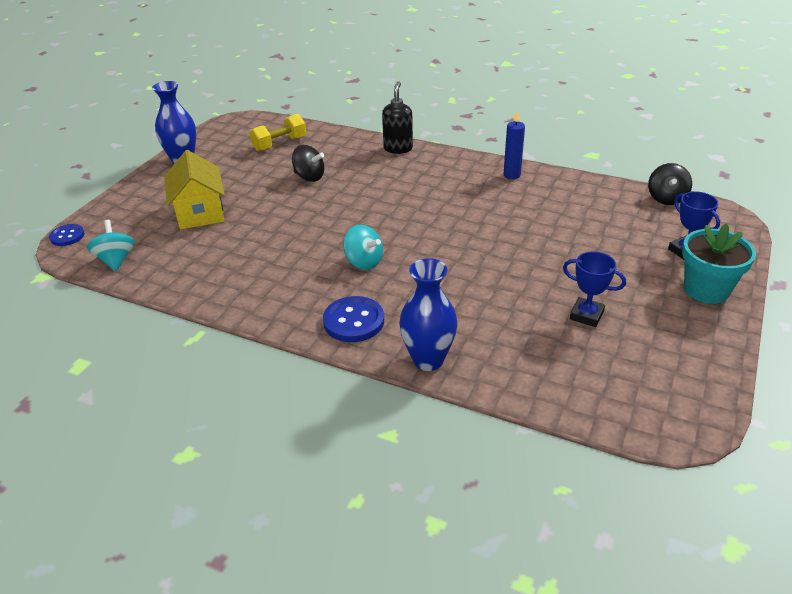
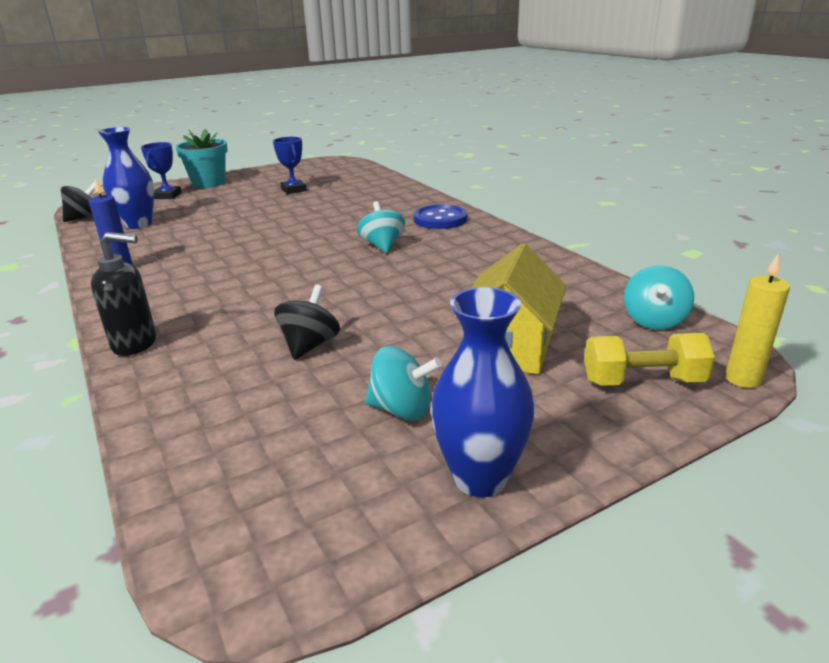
camera: 145 degrees left, 10 degrees down
blue button [49,224,85,246] -> yellow candle [725,254,790,388]
yellow dumbbell [249,114,306,151] -> yellow dumbbell moved to [584,333,715,386]
black spinning top [292,145,324,182] -> black spinning top turned 45 degrees clockwise [274,284,340,360]
black soap dispenser [382,81,413,154] -> black soap dispenser turned 135 degrees counterclockwise [91,232,156,356]
blue vase [399,258,458,371] -> blue vase moved to [98,127,154,229]
none -> turquoise spinning top [365,346,442,421]

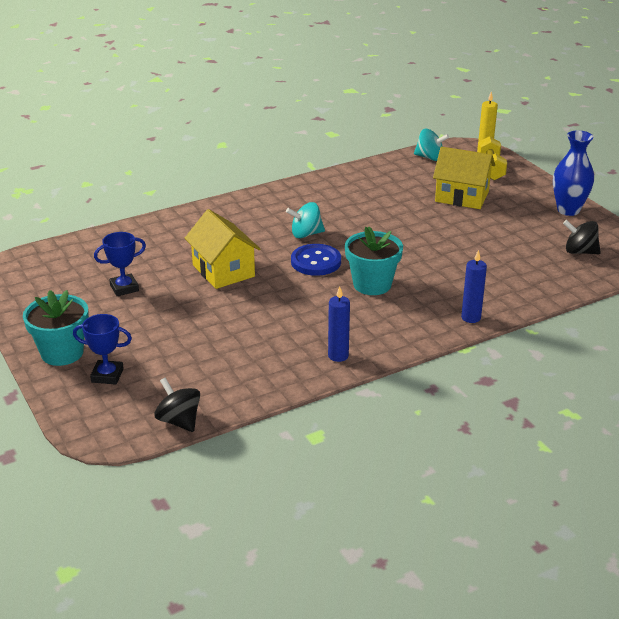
camera: 90 degrees left, 5 degrees up
black soap dispenser [91,232,156,356] -> blue candle [461,250,487,323]
blue vase [98,127,154,229] -> none
black spinning top [274,284,340,360] -> black spinning top moved to [563,220,601,254]
turquoise spinning top [365,346,442,421] -> none
blue button [414,204,468,229] -> blue button moved to [291,244,341,276]
none -> yellow house [184,209,260,289]
none -> turquoise flower pot [345,227,403,295]

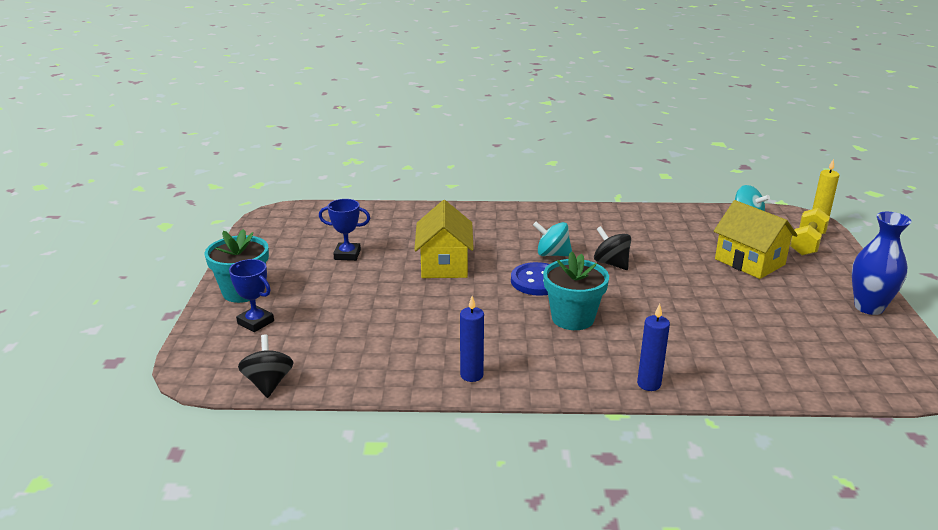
camera: 30 degrees right, 5 degrees down
black spinning top [563,220,601,254] -> black spinning top moved to [594,226,631,270]

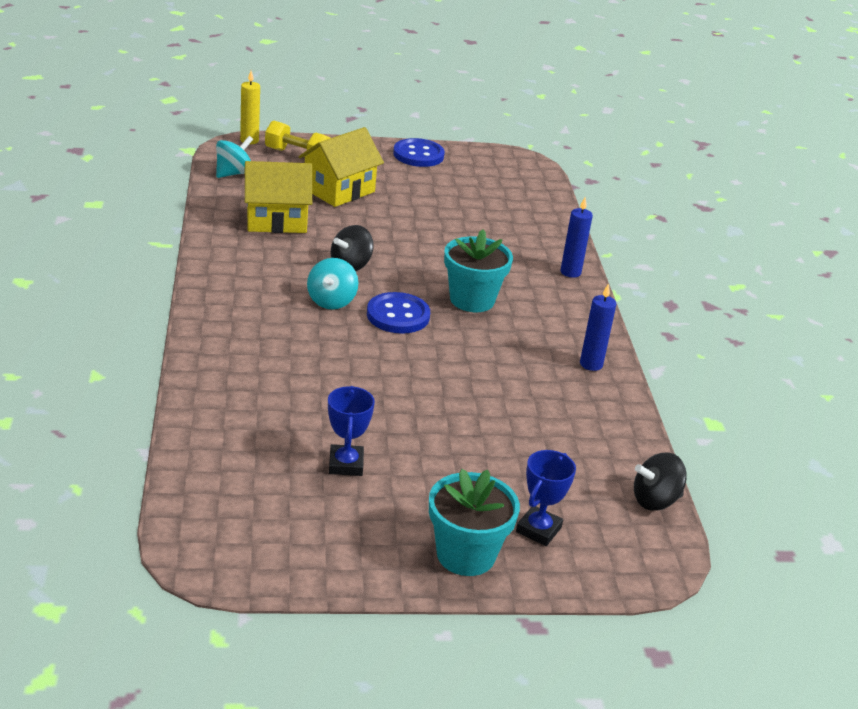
camera: 100 degrees left, 5 degrees up
yellow house [414,200,474,278] -> yellow house moved to [244,161,312,233]
blue vase [852,212,911,315] -> blue button [393,138,445,167]

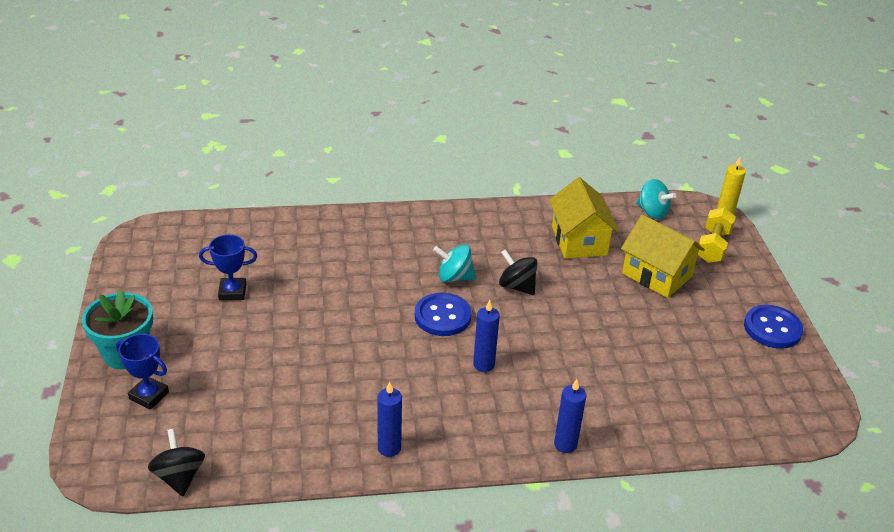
camera: 90 degrees right, 5 degrees up
turquoise flower pot [444,230,513,312] -> blue candle [473,300,500,372]

